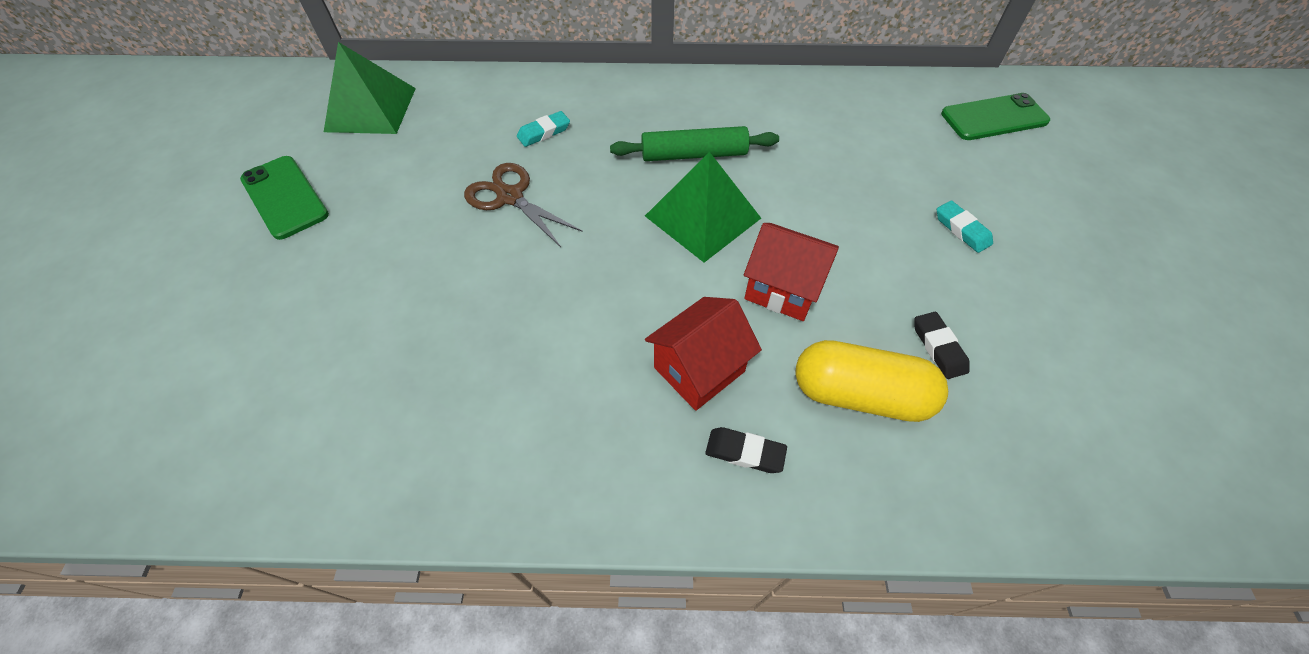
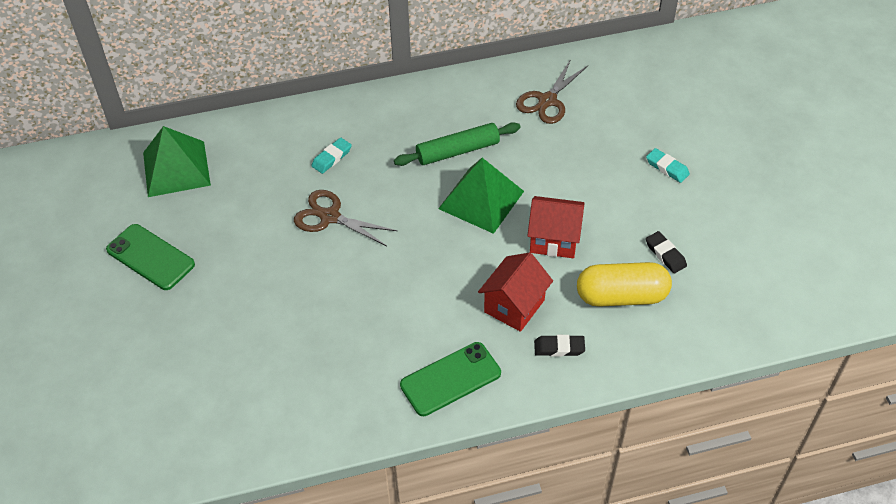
camera: 15 degrees left, 5 degrees down
green phone [941,93,1050,140] -> green phone moved to [400,342,501,416]
none -> brown scissors [516,59,588,124]

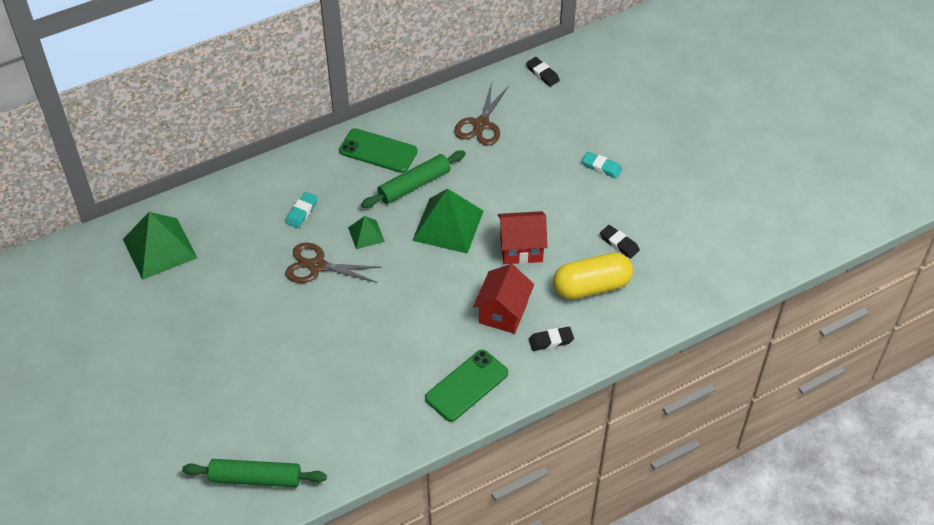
camera: 15 degrees left, 0 degrees up
green phone [106,224,195,290] -> green phone moved to [339,128,418,173]
none -> green rolling pin [182,459,327,487]
none -> green pyramid [348,216,385,249]
none -> black eraser [526,57,560,87]

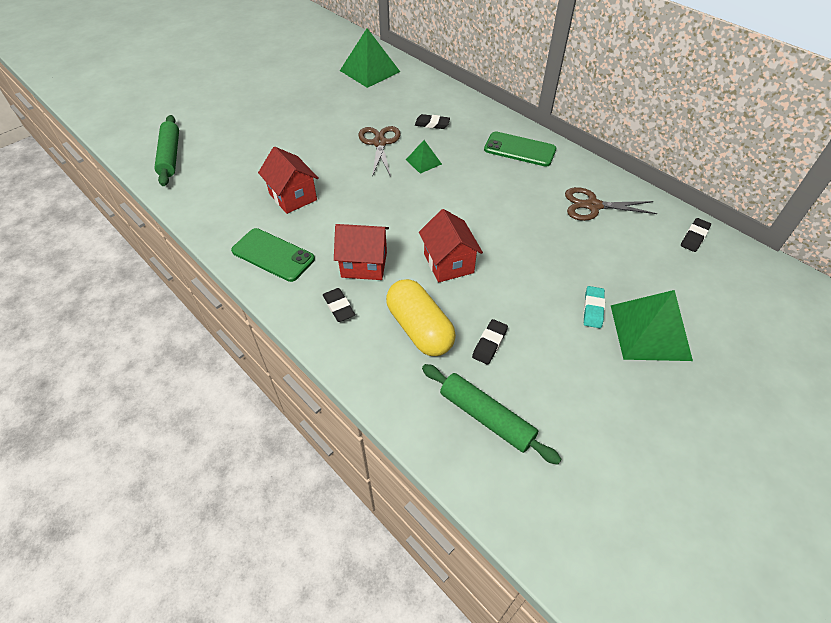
camera: 75 degrees right, 0 degrees up
turquoise eraser [286,192,318,228] -> black eraser [415,114,450,129]
green phone [339,128,418,173] -> green phone turned 75 degrees counterclockwise [484,132,556,166]
green rolling pin [361,150,466,208] -> green rolling pin moved to [422,364,562,465]
green pyramid [412,188,483,254] -> green pyramid moved to [611,290,693,361]
none -> red house [258,147,319,214]

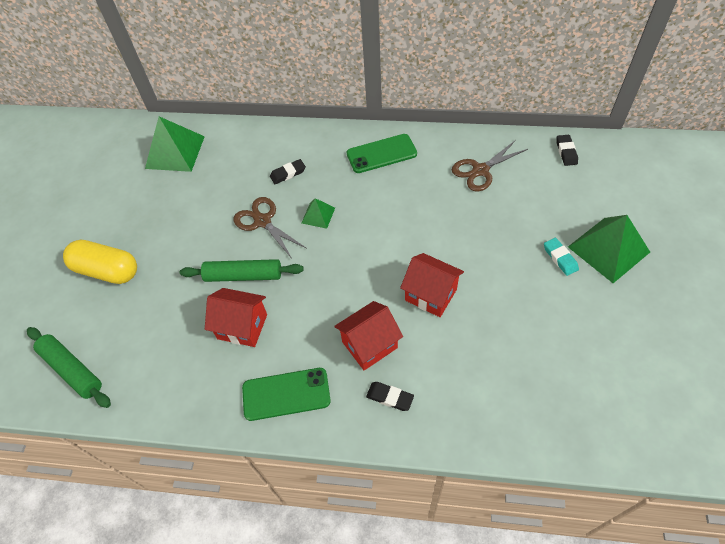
camera: 35 degrees left, 5 degrees up
yellow capsule [386,279,456,356] -> yellow capsule moved to [63,240,137,284]
green rolling pin [422,364,562,465] -> green rolling pin moved to [180,259,304,282]
black eraser [472,319,508,365] -> none

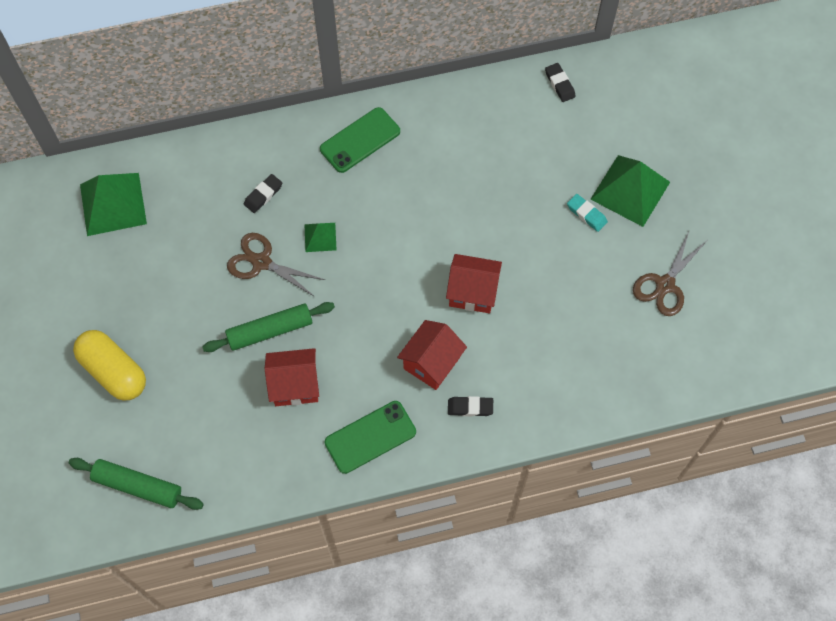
camera: 25 degrees left, 10 degrees up
yellow capsule [63,240,137,284] -> yellow capsule turned 45 degrees clockwise [73,330,146,401]
brown scissors [452,140,528,191] -> brown scissors moved to [633,229,707,316]

